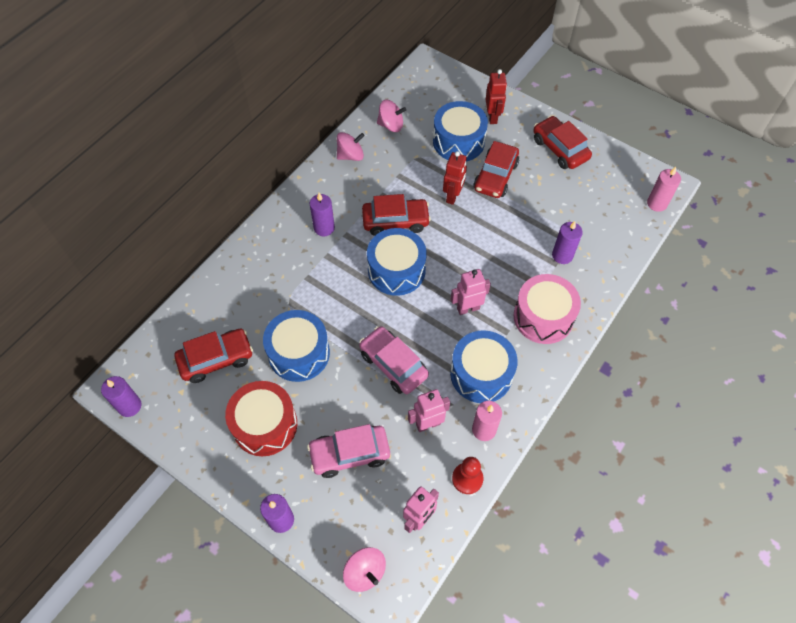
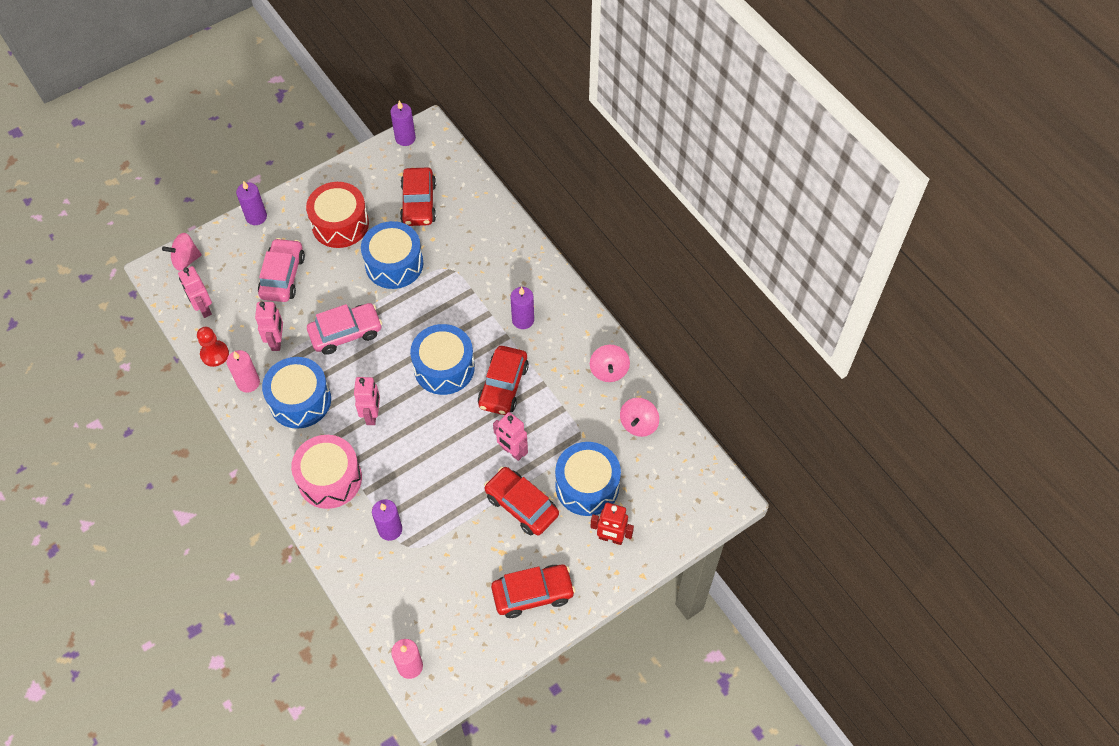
camera: 110 degrees right, 0 degrees up
red robot [443,151,467,205] -> pink robot [493,412,528,461]

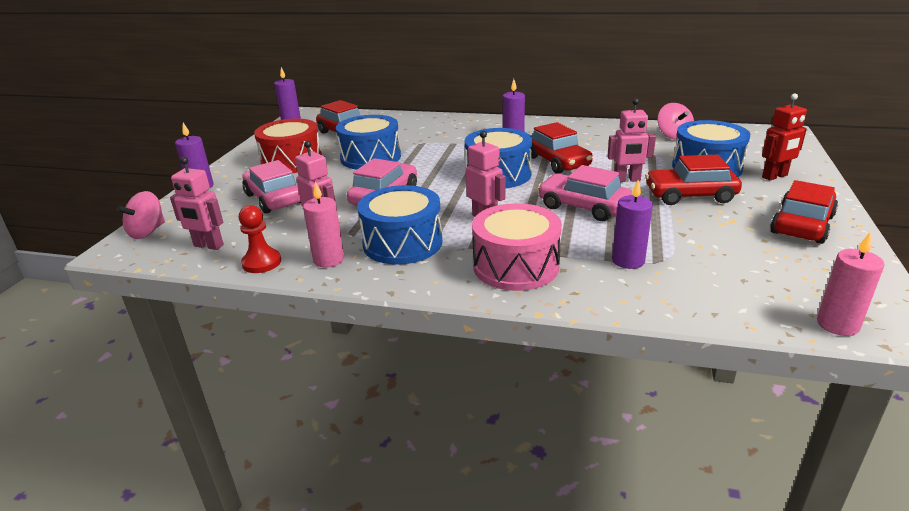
camera: 40 degrees left, 30 degrees down
pink spinning top [590,345,630,382] -> none
none -> pink car [538,165,632,221]

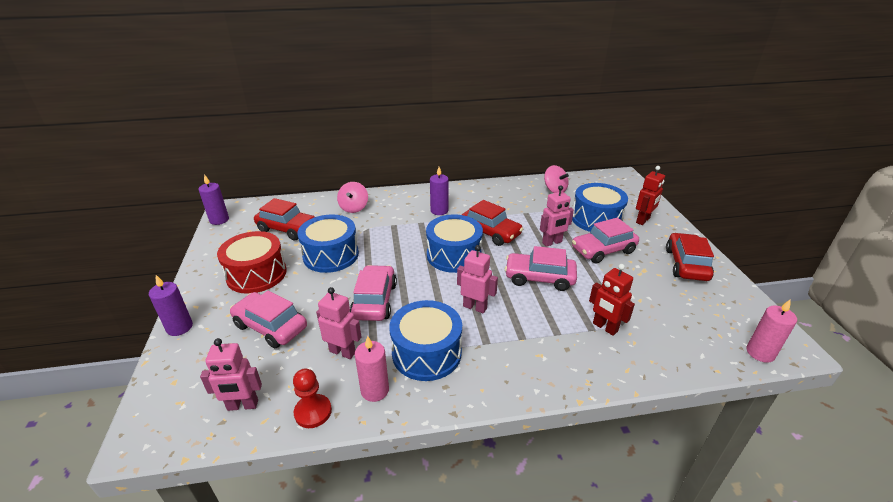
camera: 25 degrees left, 5 degrees up
pink spinning top [116,191,165,239] -> pink spinning top moved to [337,182,368,213]
pink drum [472,203,562,291] -> none
purple candle [612,180,653,269] -> red robot [589,264,635,336]
red car [645,155,742,205] -> pink car [572,218,639,263]

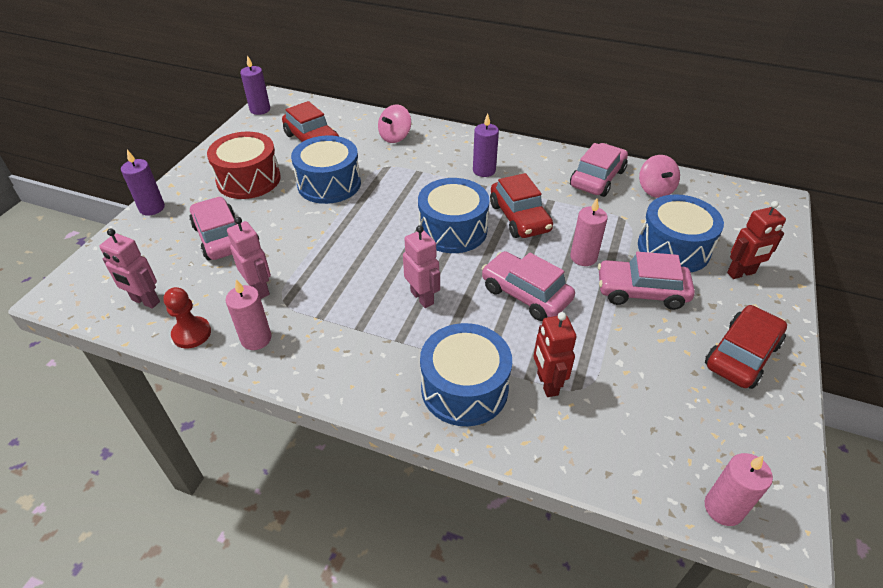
camera: 30 degrees right, 10 degrees up
pink car [350,265,397,321] -> pink car moved to [570,143,628,197]
blue drum [389,300,462,381] -> blue drum moved to [420,323,512,426]
pink robot [540,185,574,247] -> pink candle [570,199,608,266]

